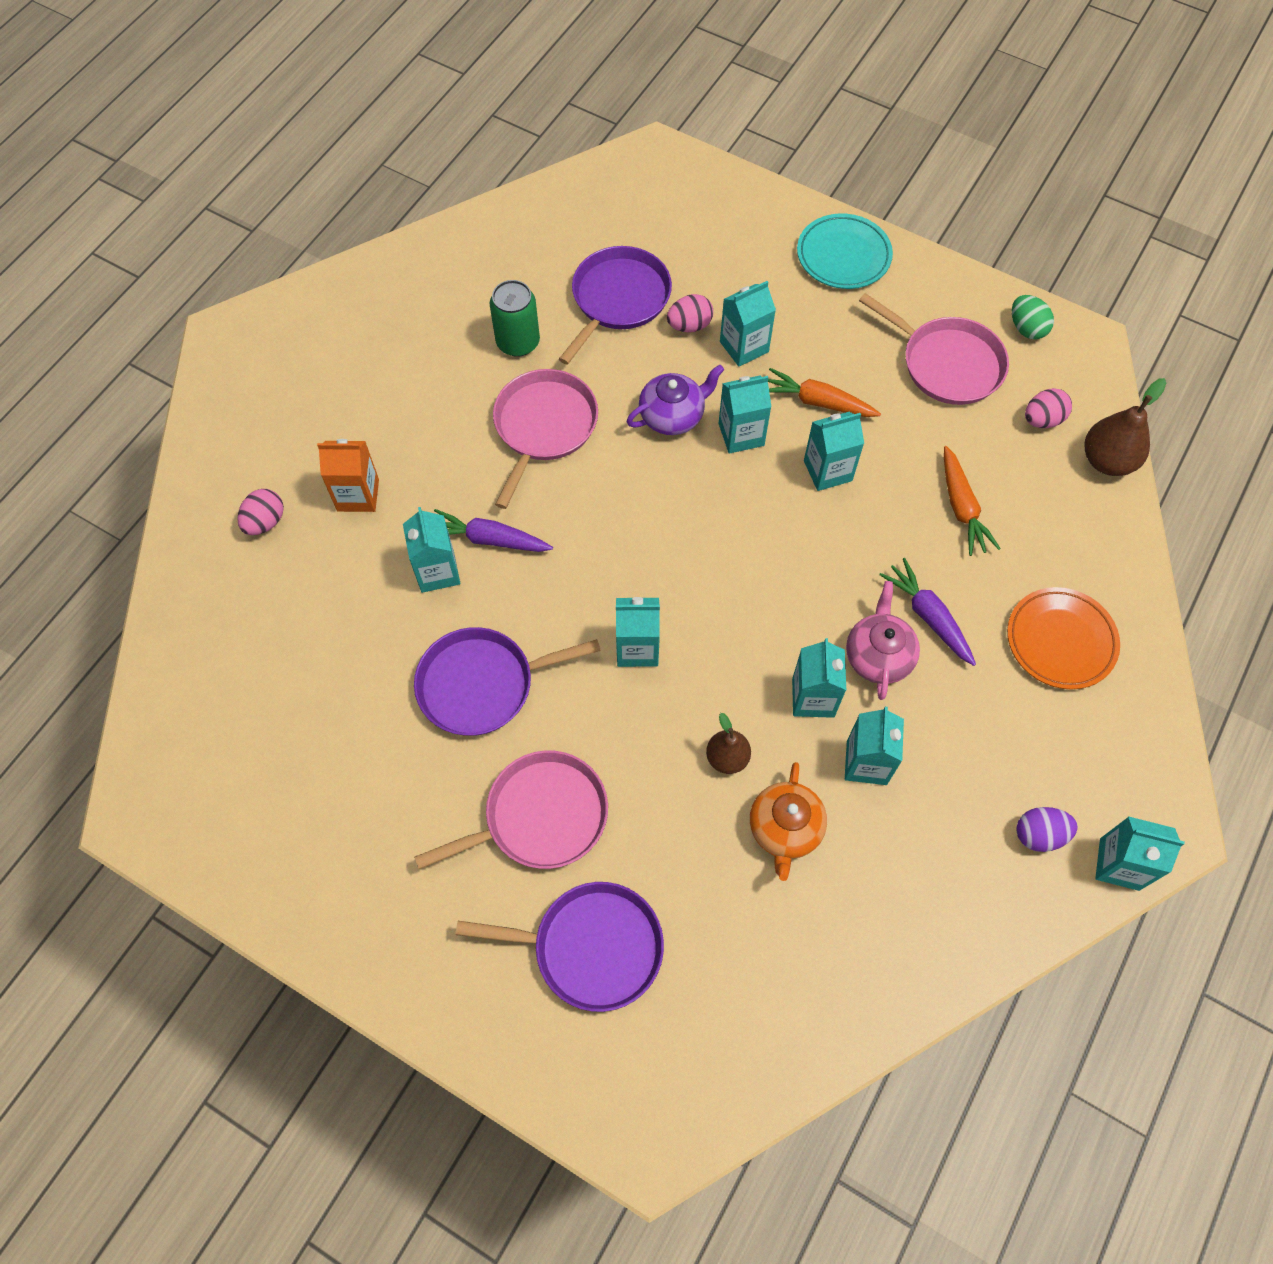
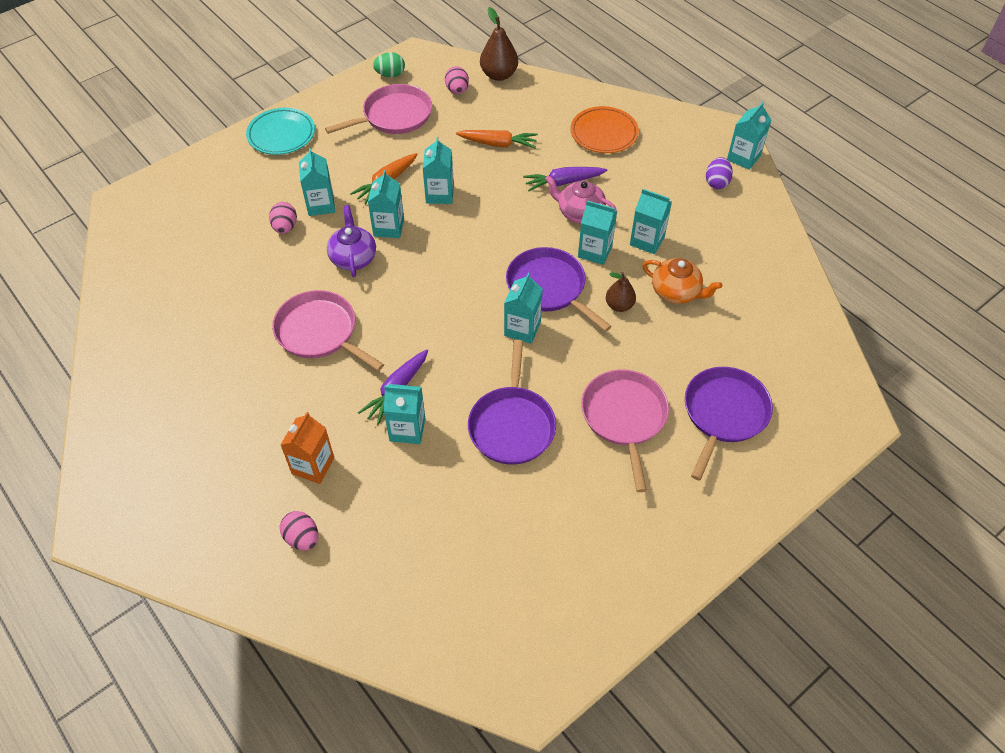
camera: 70 degrees left, 10 degrees down
green can [490,280,540,357] -> none
purple pan [559,246,672,365] -> purple pan moved to [506,247,612,332]

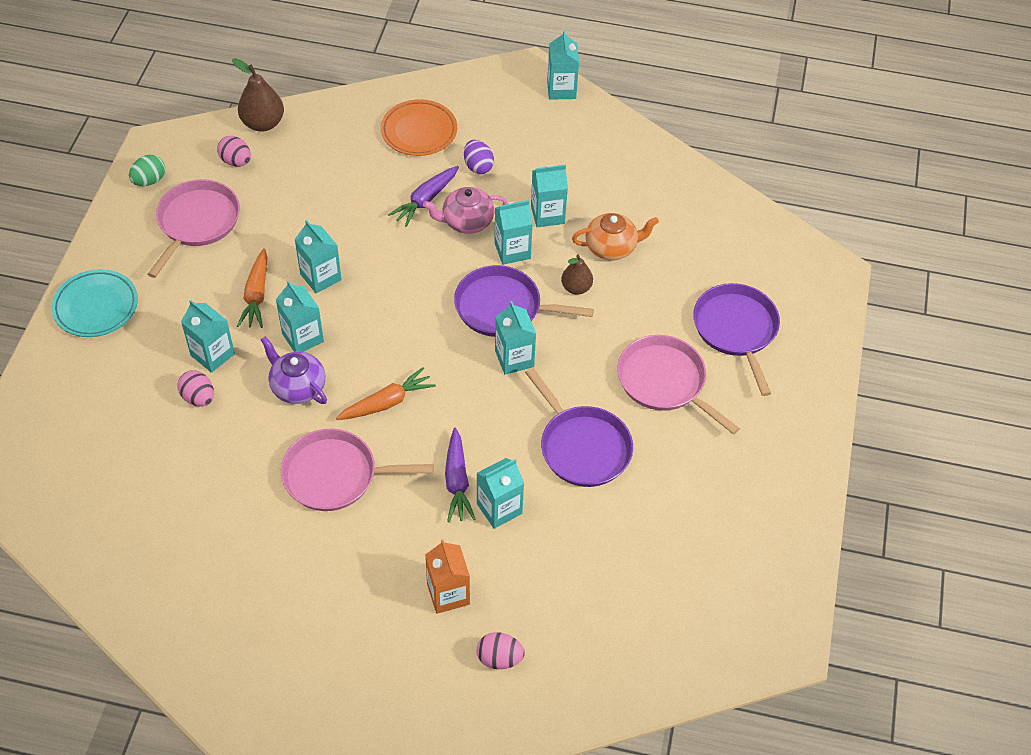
camera: 40 degrees left, 0 degrees up
orange carrot [456,130,538,148] -> orange carrot moved to [336,367,436,420]
purple egg [706,157,733,189] -> purple egg moved to [464,140,494,174]

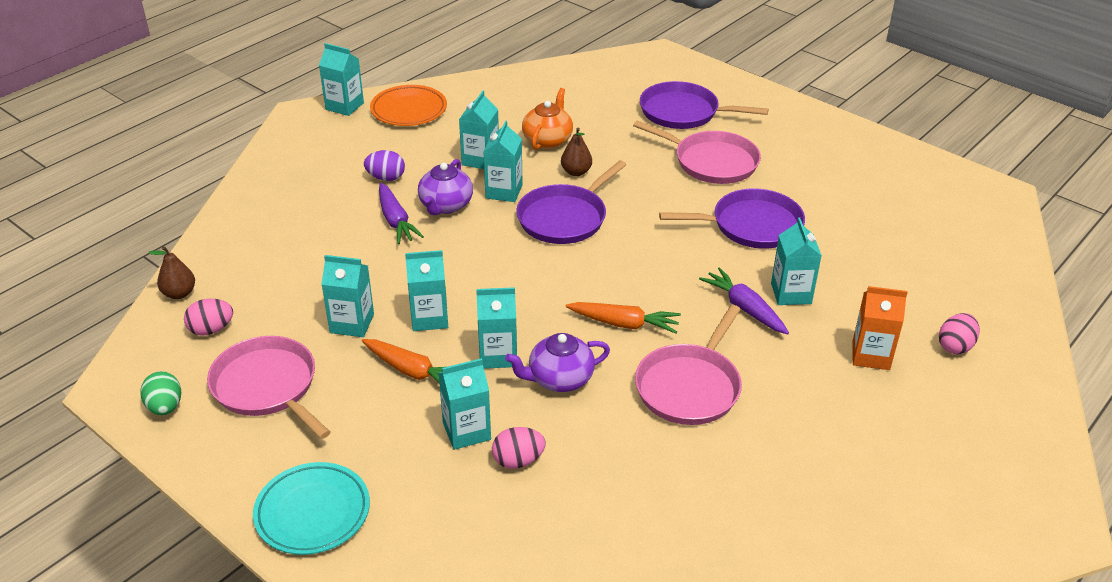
camera: 60 degrees left, 15 degrees down
brown pear [232,58,284,132] -> brown pear [148,246,195,299], size x0.65
orange carrot [336,367,436,420] -> orange carrot turned 105 degrees clockwise [566,302,681,334]
orange plate [381,99,457,156] -> orange plate moved to [370,85,447,126]
pink teapot [423,187,508,234] -> purple teapot [418,159,473,215]
purple carrot [445,428,476,522] -> purple carrot turned 150 degrees counterclockwise [699,267,789,334]
turquoise carton [495,301,536,374] -> turquoise carton moved to [321,255,374,337]
pink pan [617,335,740,435] -> pink pan turned 135 degrees counterclockwise [633,121,761,184]

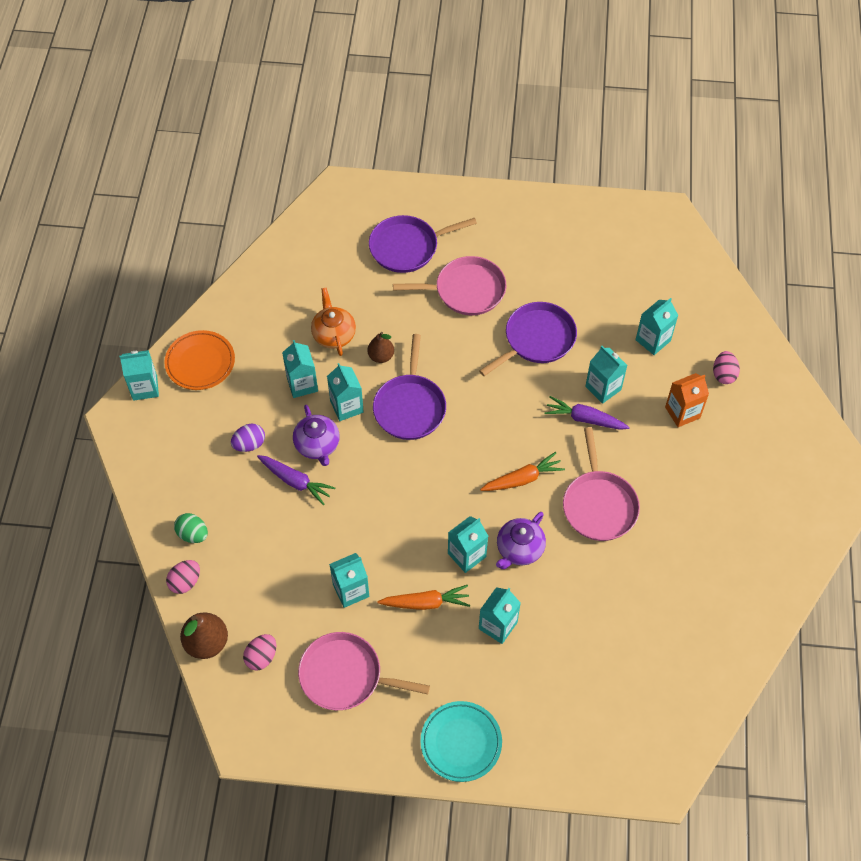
camera: 35 degrees left, 20 degrees up
green egg [140,371,181,415] -> green egg moved to [174,513,208,543]
brown pear [148,246,195,299] -> brown pear [180,613,228,659], size x1.54
turquoise carton [405,250,448,331] -> turquoise carton moved to [636,298,678,355]
pink egg [492,427,546,469] -> pink egg moved to [166,560,200,594]

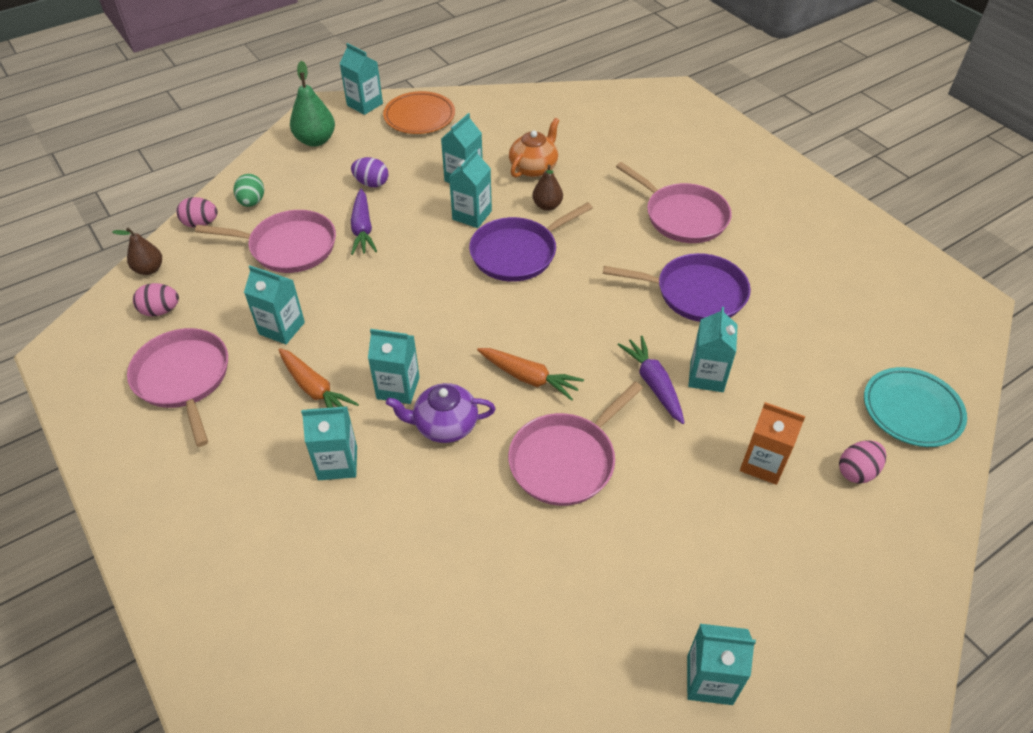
camera: 50 degrees right, 10 degrees down
brown pear [180,613,228,659] -> brown pear [112,228,162,275], size x0.65
purple teapot [293,405,340,466] -> none
purple pan [369,215,477,273] -> none
turquoise plate [420,701,502,782] -> turquoise plate moved to [864,367,967,447]
turquoise carton [636,298,678,355] -> turquoise carton moved to [687,624,756,705]
none -> pink pan [195,210,336,273]
none -> green pear [290,61,335,147]

